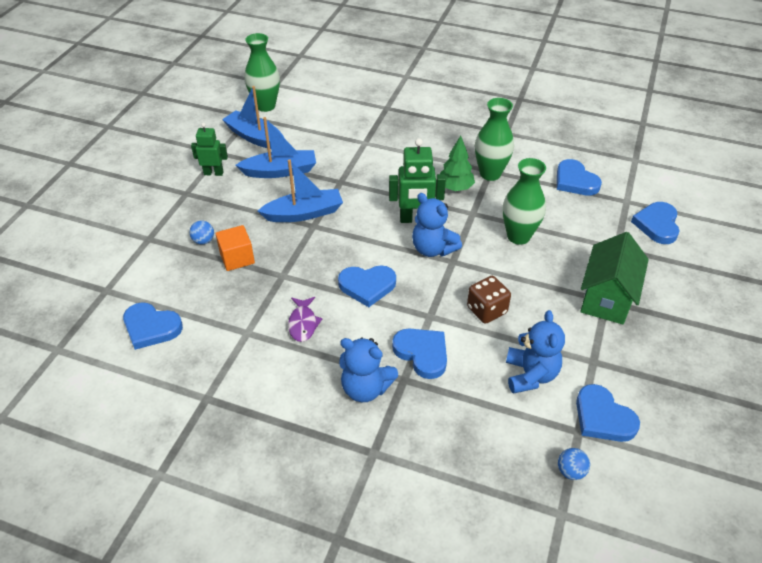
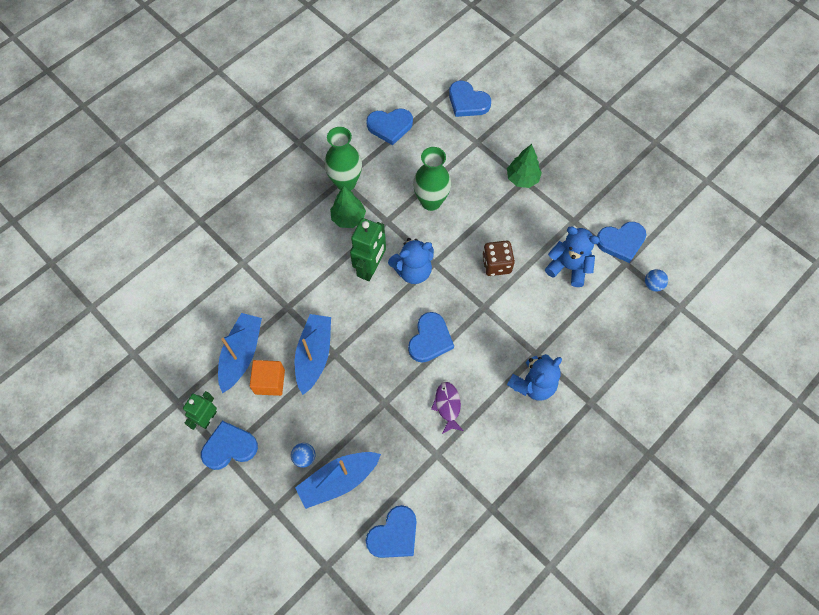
camera: 65 degrees left, 20 degrees up
orange cube [215,225,255,271] -> orange cube moved to [250,360,285,396]
blue boat [222,86,284,149] -> blue boat moved to [295,452,381,509]
green vase [244,33,280,112] -> none
purple fish [288,297,322,342] -> purple fish turned 120 degrees counterclockwise [431,382,464,434]
blue heart [392,328,447,379] -> blue heart moved to [201,421,258,470]
green house [580,232,649,325] -> green tree [507,144,542,188]

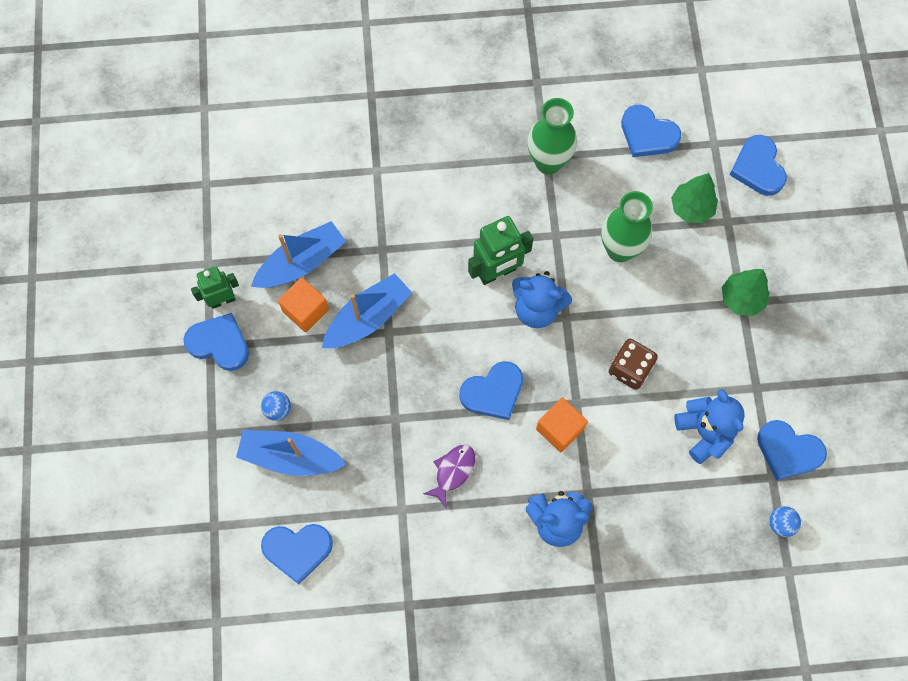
camera: 40 degrees right, 5 degrees up
green tree [330,186,366,228] -> green tree moved to [671,173,718,223]
none -> orange cube [536,397,588,452]

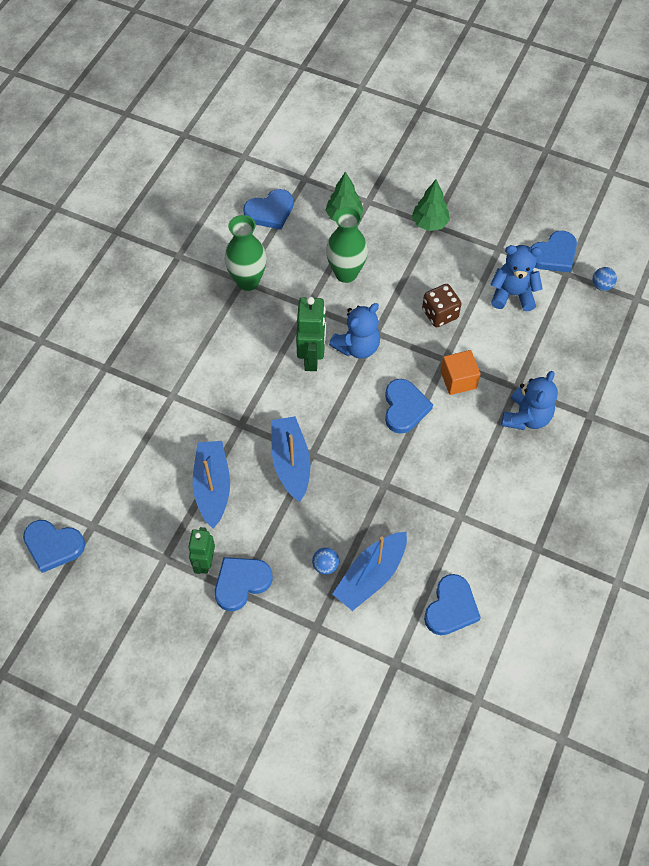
camera: 60 degrees left, 10 degrees down
orange cube [278,278,329,332] -> none
purple fish [423,445,475,508] -> none
blue heart [730,135,787,196] -> blue heart moved to [23,520,85,573]

